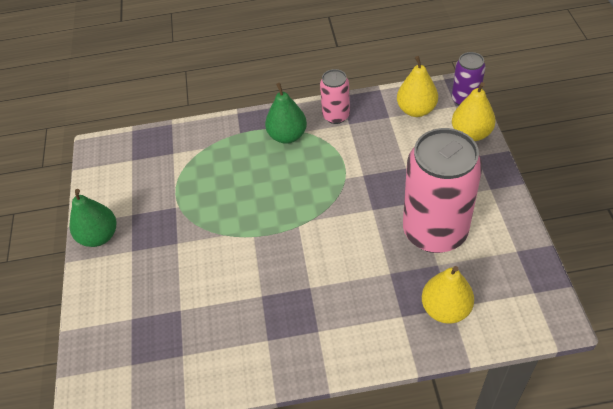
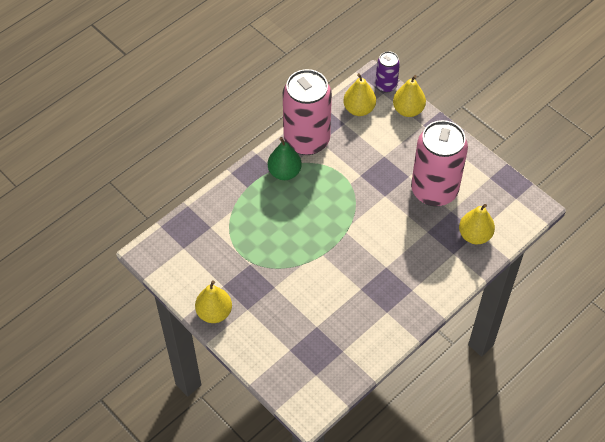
camera: 40 degrees left, 5 degrees up
green pear [69,189,116,247] -> yellow pear [195,280,232,323]
pink can [320,69,350,124] -> pink can [283,69,332,155], size x2.03

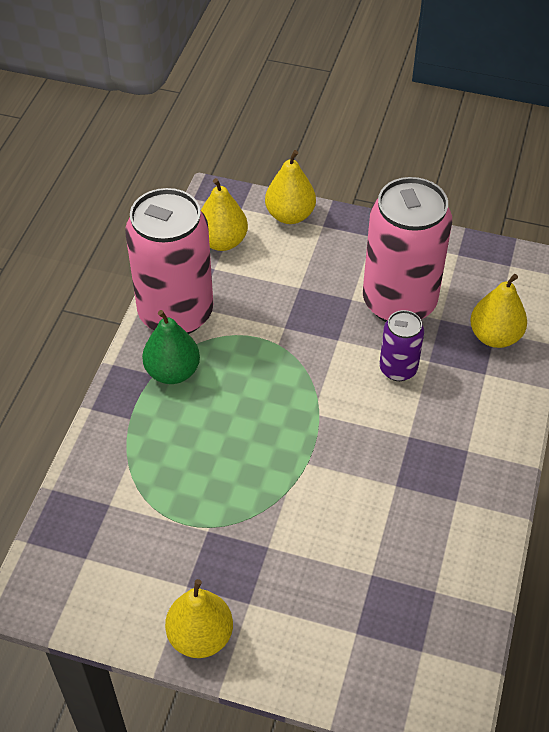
camera: 30 degrees left, 5 degrees down
purple can [375,51,400,93] -> purple can moved to [379,310,424,381]

